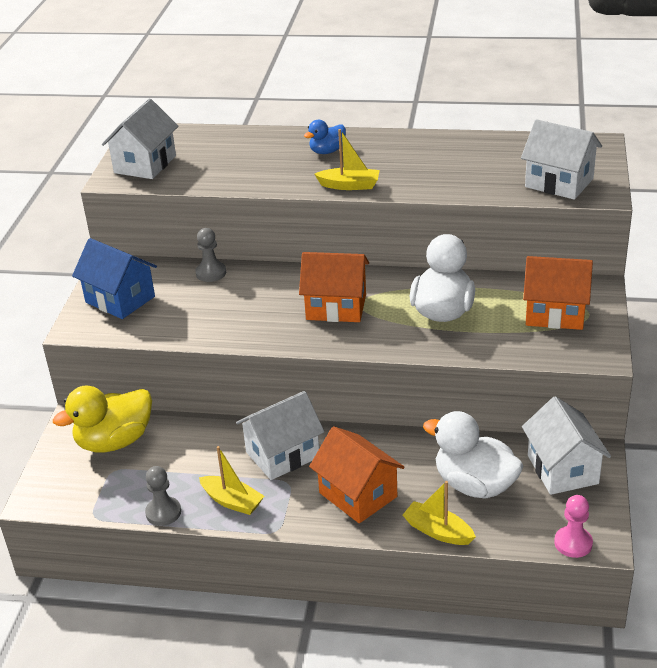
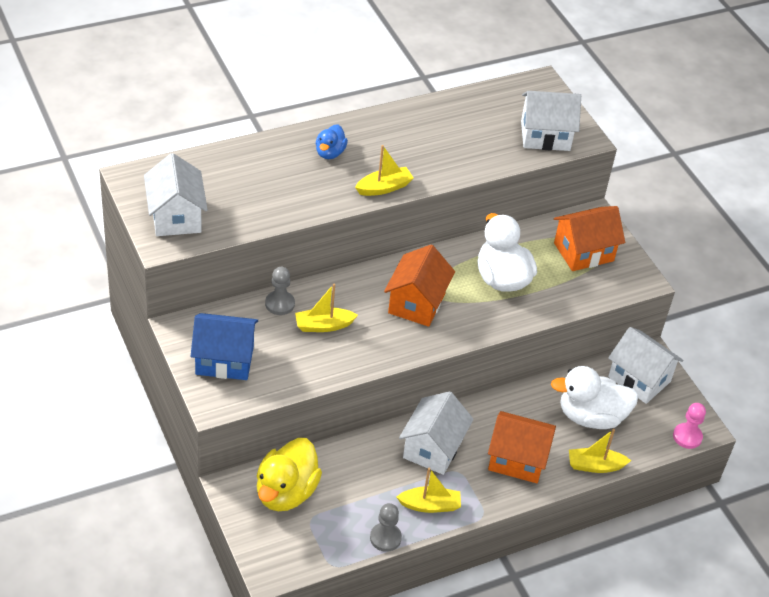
camera: 40 degrees left, 10 degrees up
orange house [299,252,369,322] -> orange house turned 45 degrees counterclockwise [384,245,455,327]
none -> yellow boat [295,284,358,332]

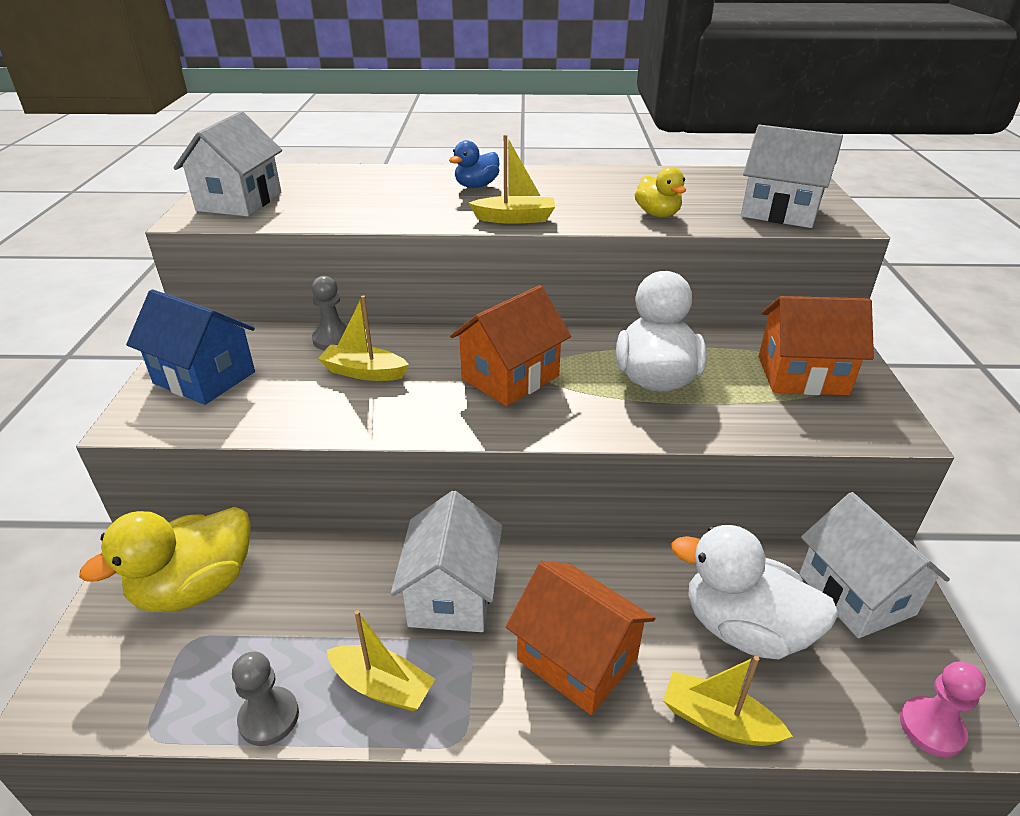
camera: 30 degrees right, 10 degrees down
white house [399,391,474,475] -> white house turned 45 degrees counterclockwise [391,491,502,632]
none -> yellow duck [635,167,686,217]

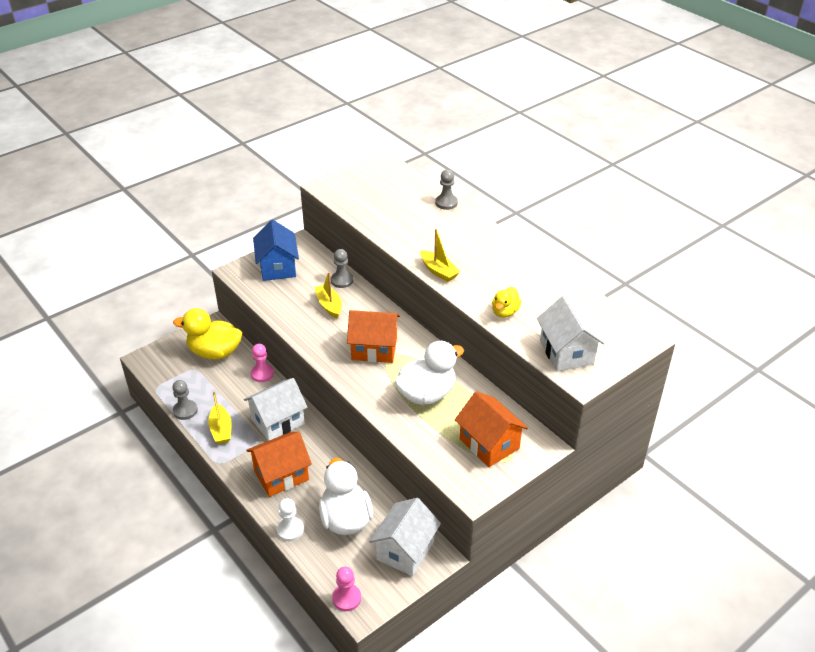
camera: 50 degrees right, 5 degrees up
white house [174,111,282,216] -> none
blue duck [449,140,500,188] -> none
orange house [506,561,655,715] -> orange house turned 60 degrees clockwise [247,432,312,497]
yellow boat [663,656,793,746] -> white pawn [276,498,304,541]
none -> pink pawn [251,344,274,382]
none -> grey pawn [435,170,458,210]

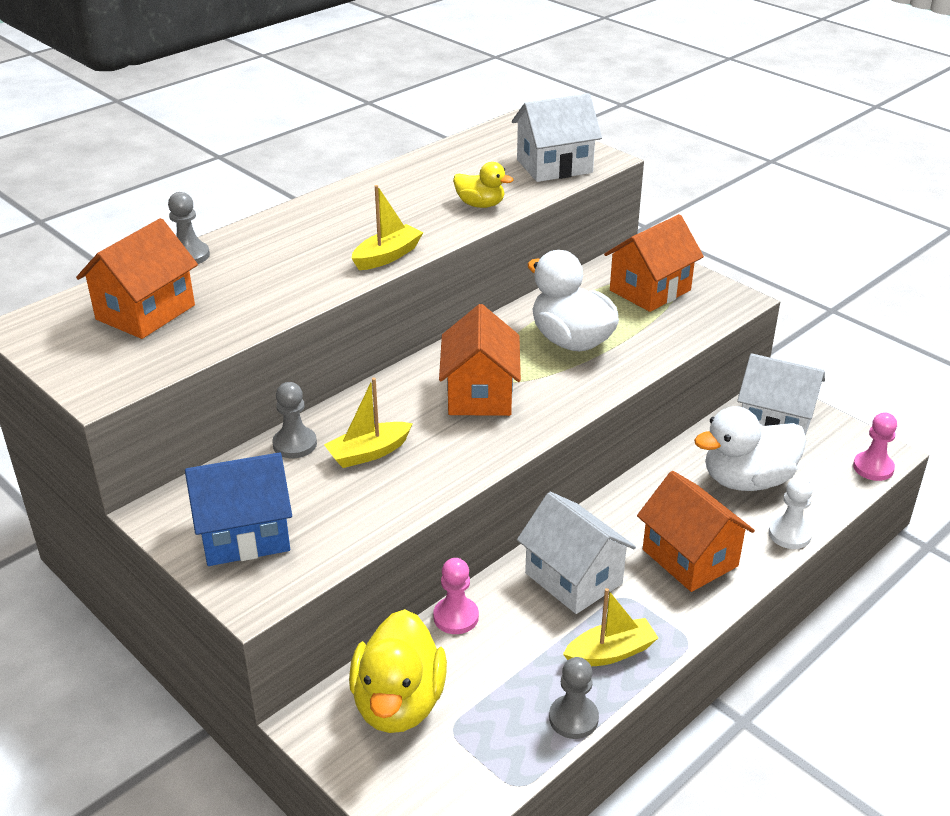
camera: 95 degrees left, 5 degrees down
none -> orange house [76,218,198,339]

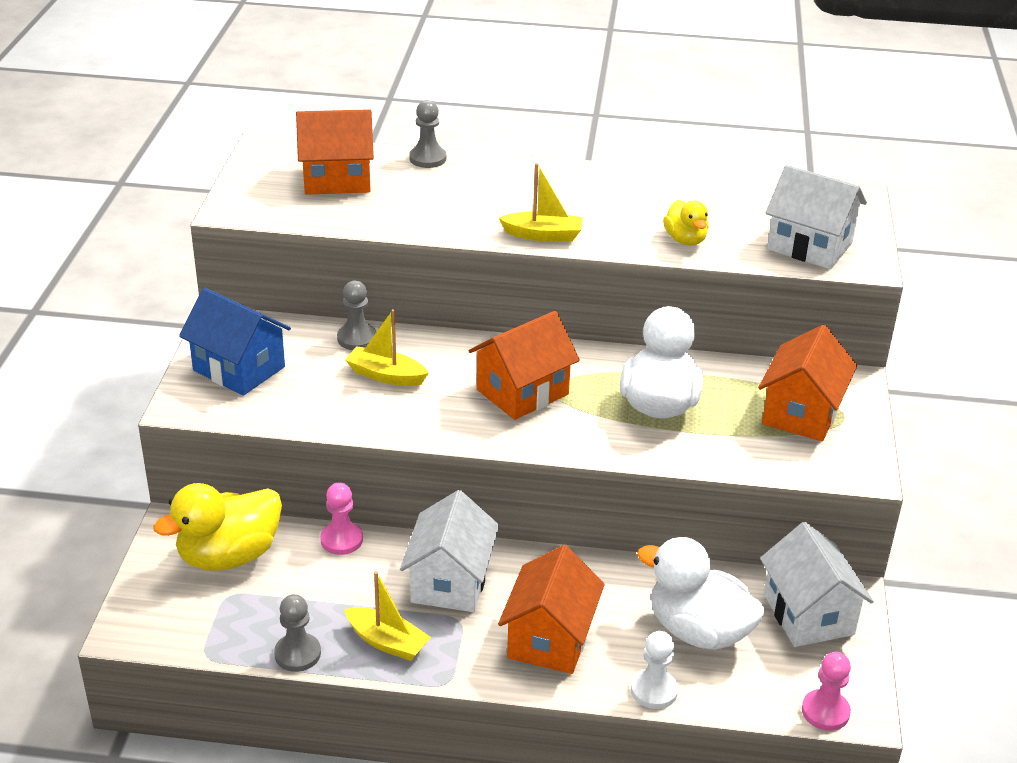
camera: 50 degrees right, 0 degrees up
orange house [604,214,704,312] -> orange house turned 75 degrees counterclockwise [758,325,857,441]

